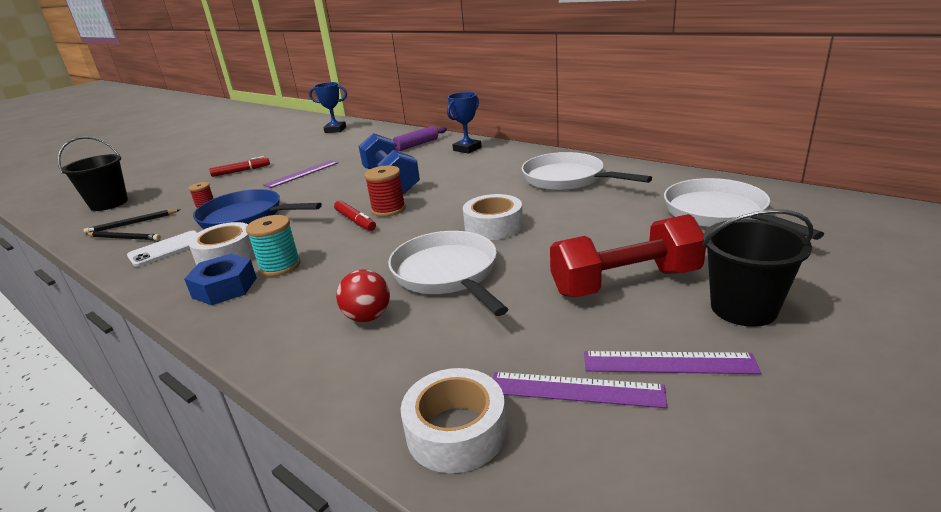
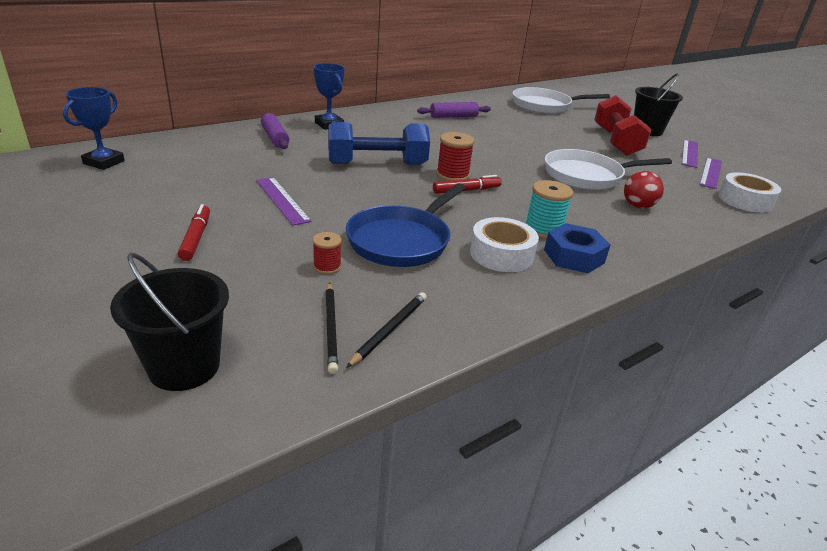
camera: 80 degrees left, 5 degrees up
white phone [127,231,198,267] -> none
white tape [463,194,523,240] -> none
white pan [521,152,652,191] -> purple rolling pin [417,102,491,118]

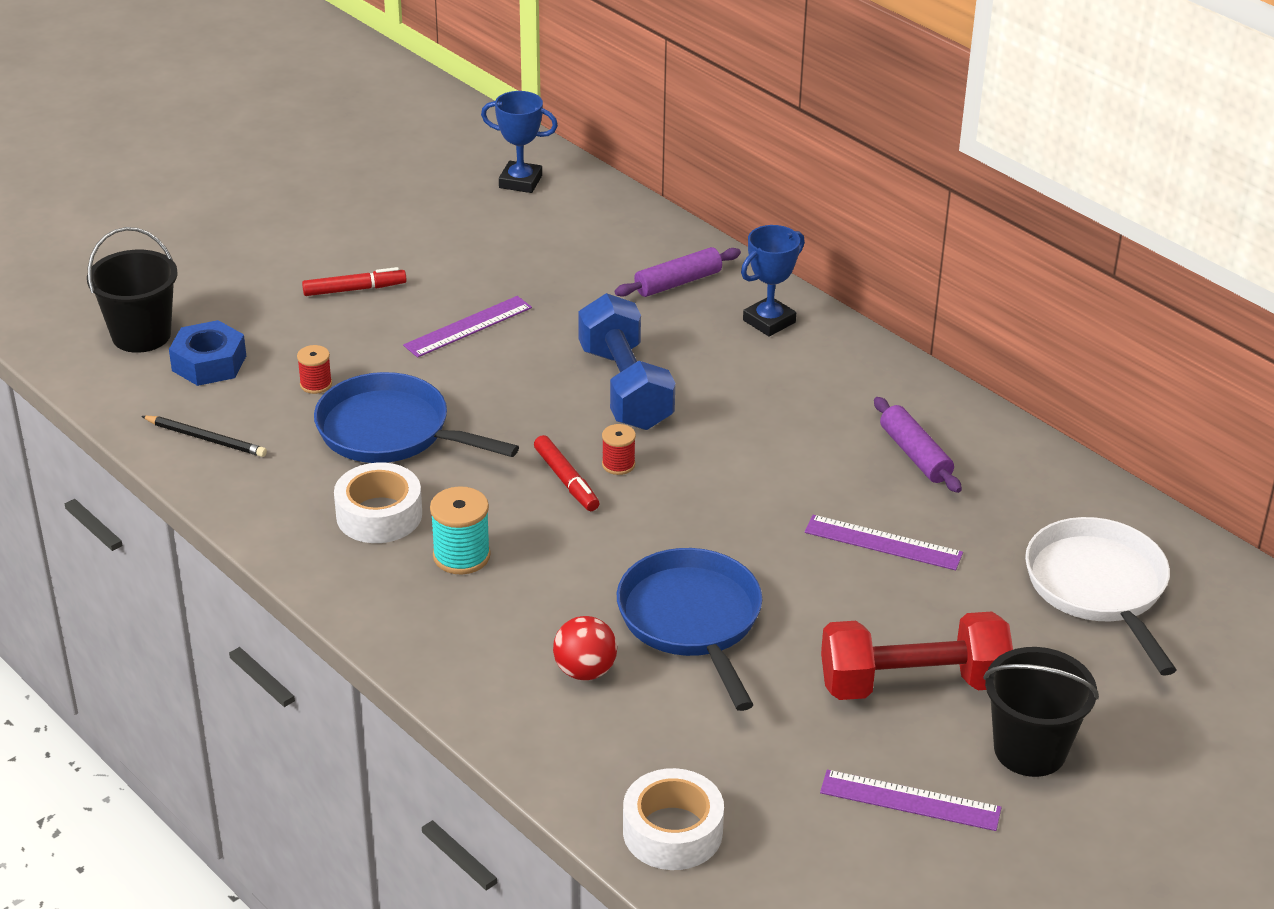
camera: 85 degrees right, 5 degrees up
black pencil [325,282,338,374] -> none
red spool [436,132,475,181] -> red spool [602,424,636,475], size x0.61
blue nut [544,223,610,273] -> blue nut moved to [169,320,246,386]
white pan [545,149,672,190] -> blue pan [617,548,762,711]
purple ruler [699,158,722,189] -> purple ruler moved to [804,515,963,570]

